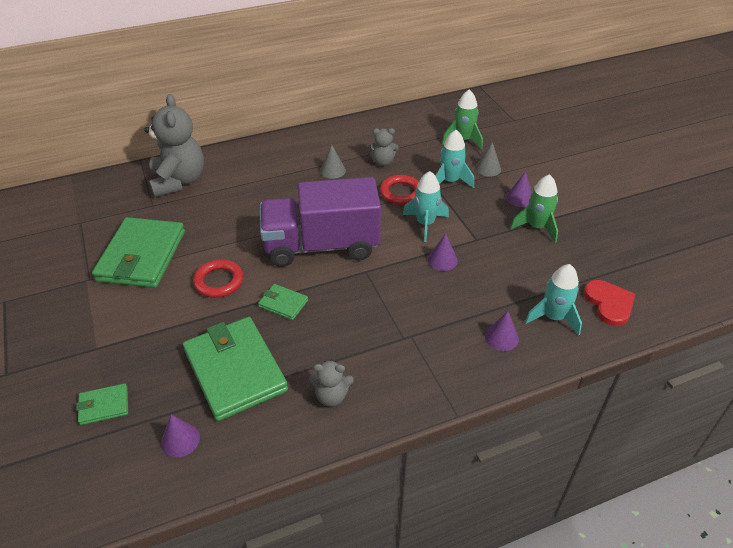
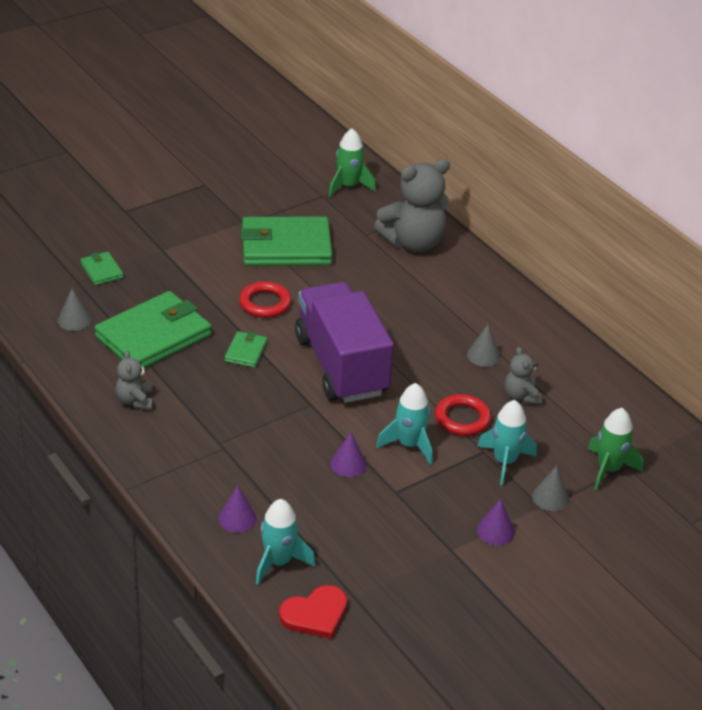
camera: 75 degrees right, 5 degrees down
purple cone [161,415,200,457] -> grey cone [58,289,91,331]
green rocket [510,174,558,243] -> green rocket moved to [329,128,376,197]

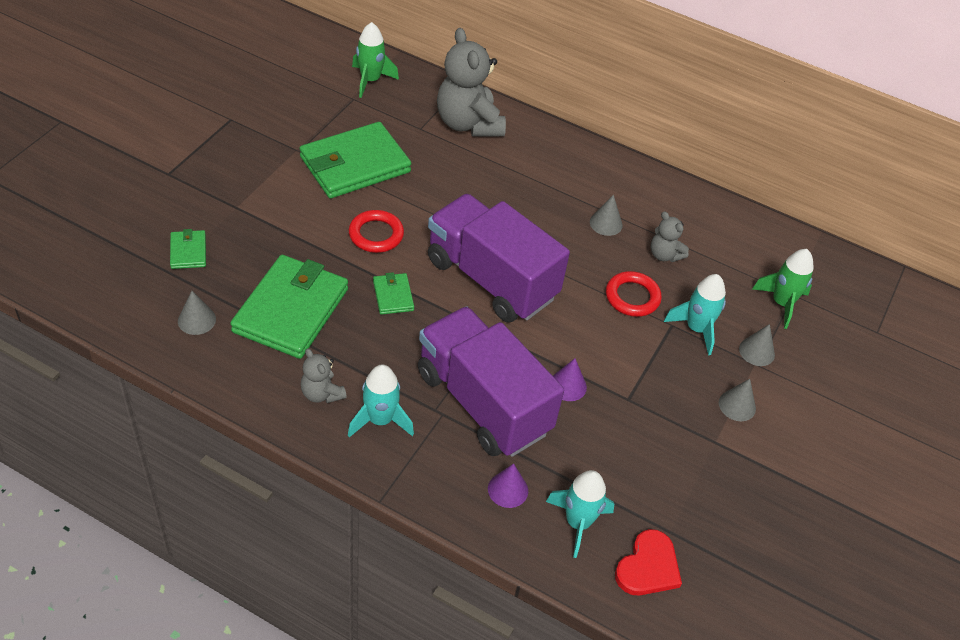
camera: 30 degrees left, 10 degrees up
green wallet [80,252,123,285] -> green wallet turned 45 degrees clockwise [170,229,206,269]
grey teddy bear [374,159,450,252] -> grey teddy bear turned 120 degrees clockwise [437,28,506,137]
turquoise rocket [376,383,432,465] -> turquoise rocket moved to [348,365,414,437]
purple cone [477,499,515,545] -> grey cone [719,379,756,421]
none -> purple truck [418,306,564,457]

